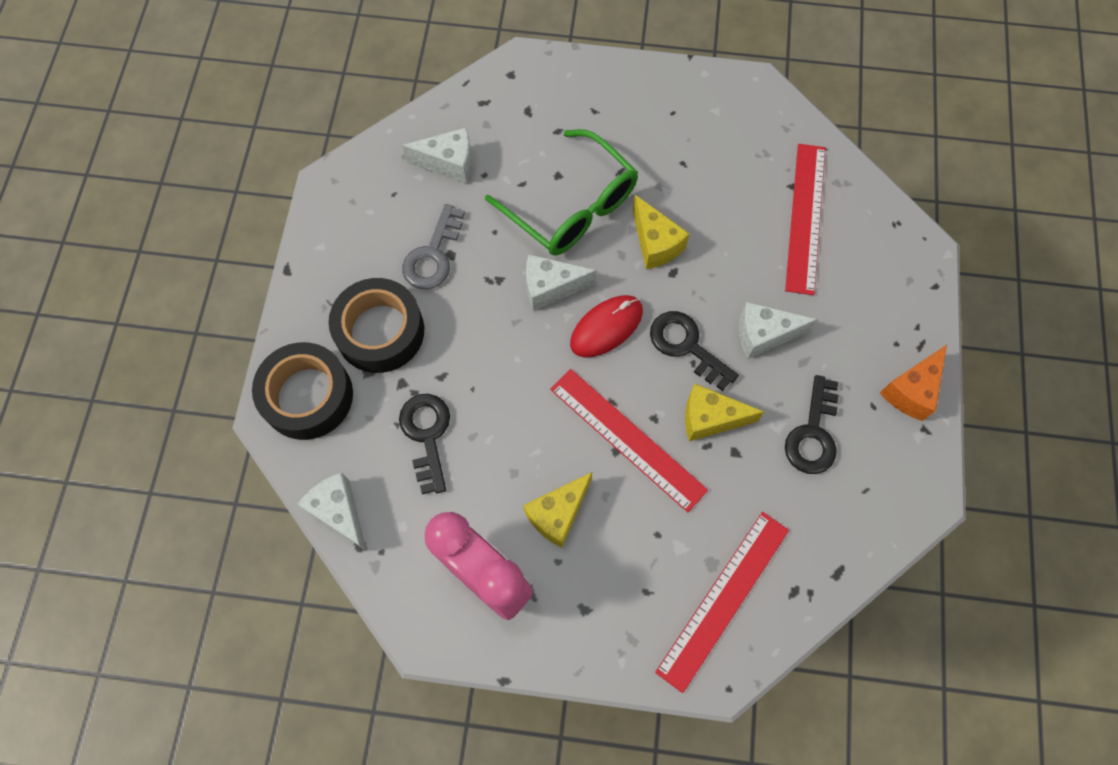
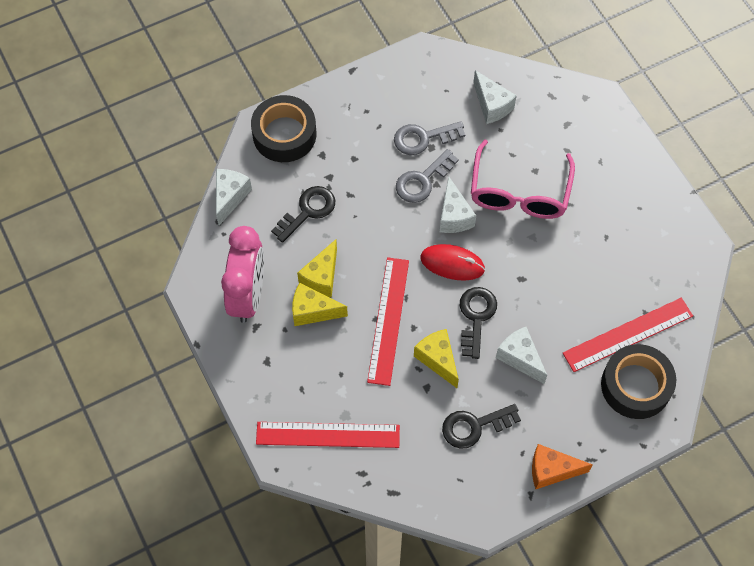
camera: 55 degrees right, 5 degrees down
black tape [329,278,424,373] -> black tape moved to [601,344,676,419]
green glasses [485,129,638,256] -> pink glasses [471,139,575,219]
white cheese [526,254,597,311] -> white cheese turned 150 degrees counterclockwise [440,176,476,233]
yellow cheese [633,195,689,269] -> yellow cheese moved to [297,239,337,297]
none -> grey key [396,149,459,203]

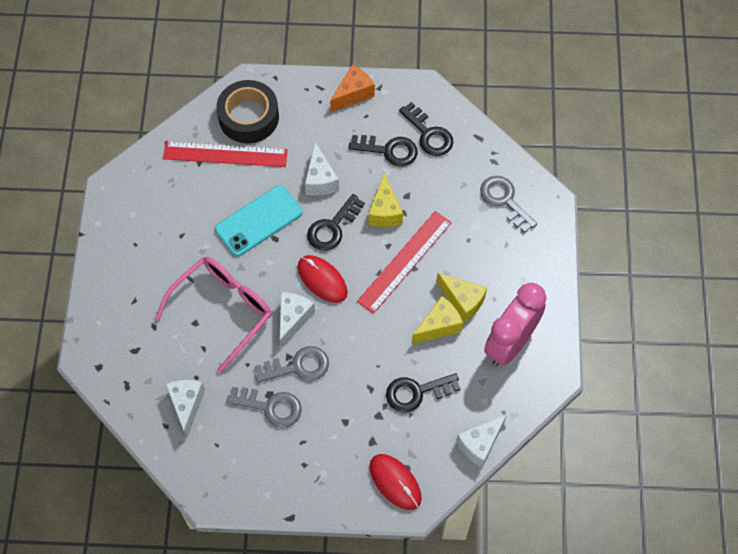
camera: 150 degrees left, 0 degrees up
black tape [251,95,316,162] -> red mouse [370,454,422,510]
red ruler [256,422,400,448] -> grey key [480,176,537,233]
orange cheese [532,444,593,489] -> orange cheese turned 75 degrees counterclockwise [330,65,375,112]
none -> turquoise phone [215,185,302,256]
none -> black key [399,102,453,156]

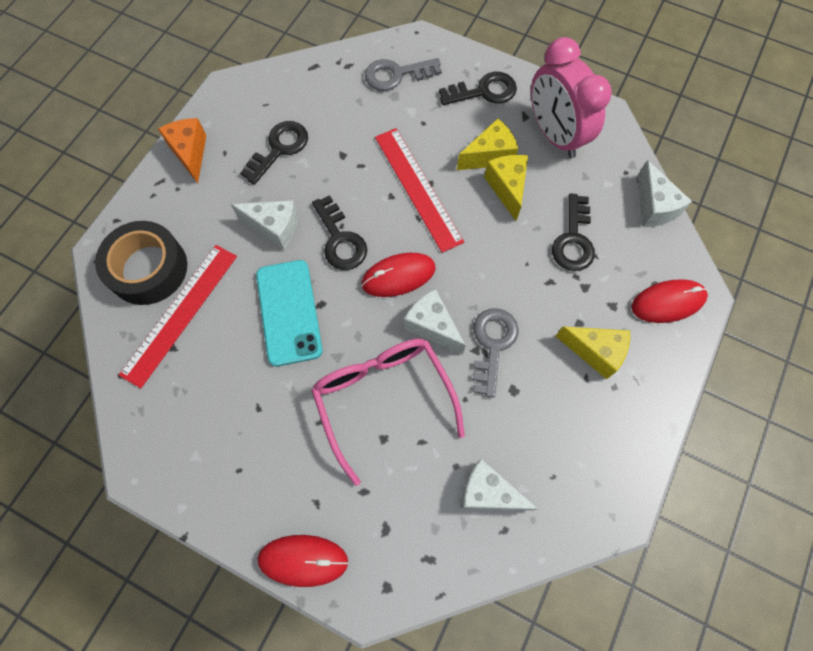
camera: 65 degrees left, 5 degrees up
grey key [226,387,302,428] -> none
yellow cheese [368,172,403,227] -> yellow cheese moved to [556,327,630,379]
black key [399,102,453,156] -> black key moved to [439,72,517,105]
none -> red mouse [258,535,348,587]

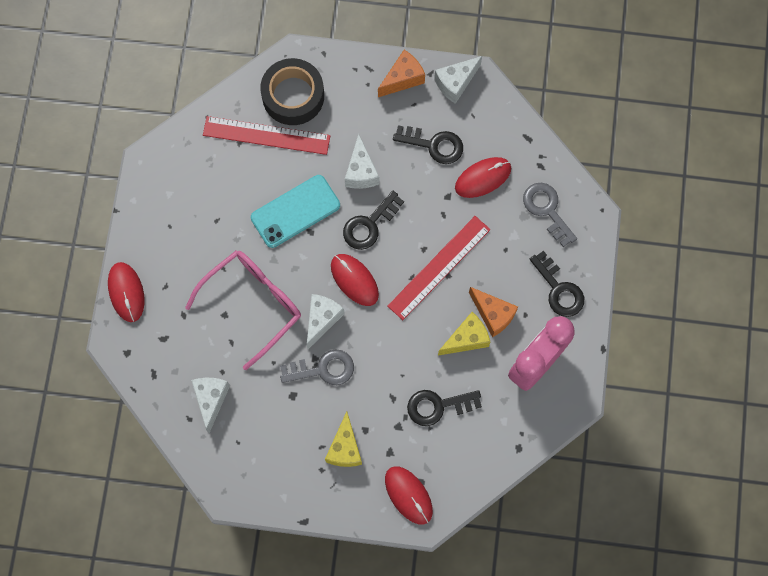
camera: 70 degrees right, 5 degrees up
yellow cheese [457,119,518,170] -> orange cheese [469,287,518,337]
white cheese [637,160,692,227] -> white cheese moved to [434,56,482,104]
none -> red mouse [455,157,511,198]

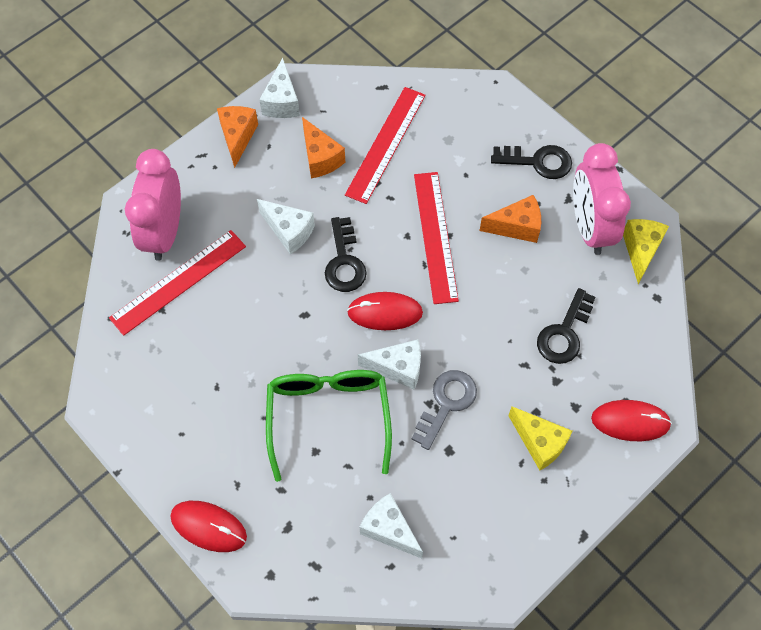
camera: 50 degrees left, 10 degrees down
pink glasses [185,251,301,370] -> green glasses [266,370,392,482]
turquoise phone [251,175,340,248] -> none
black tape [260,58,324,125] -> pink clock [125,149,181,261]
white cheese [307,294,345,349] -> white cheese turned 120 degrees clockwise [358,339,421,390]
black key [393,125,463,164] -> orange cheese [302,117,345,178]
yellow cheese [438,312,490,356] -> yellow cheese moved to [623,219,669,284]
red mouse [455,157,511,198] -> red ruler [345,87,426,204]
grey key [523,183,577,247] -> none

